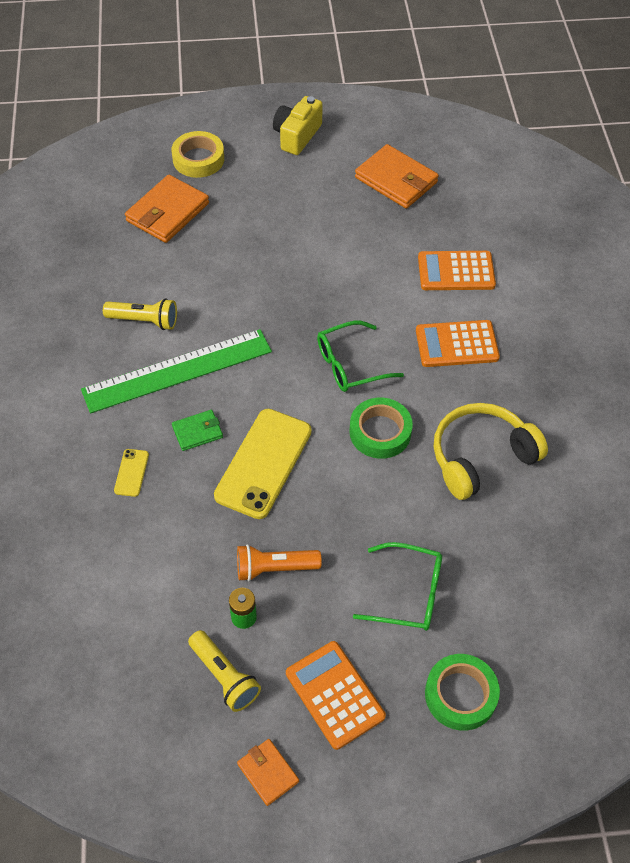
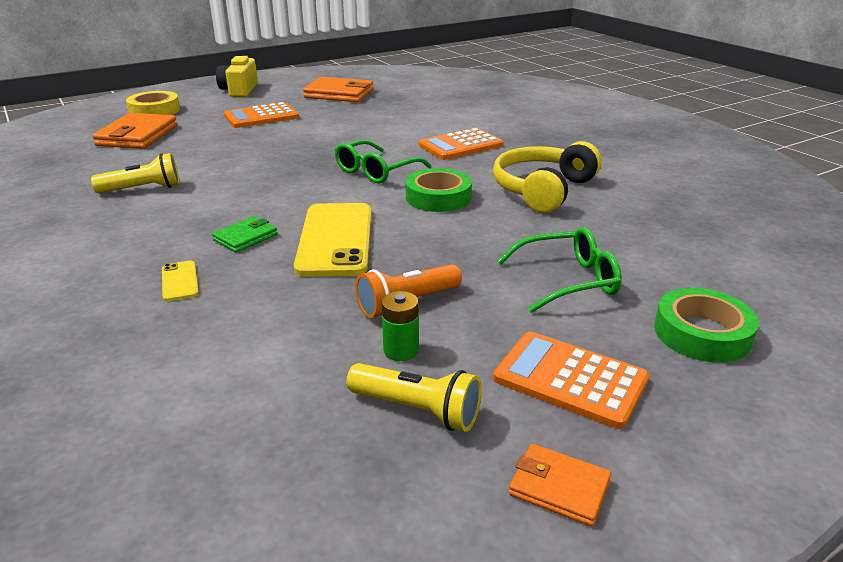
camera: 25 degrees left, 25 degrees down
green ruler [81,329,272,413] -> none
orange calculator [418,251,496,290] -> orange calculator moved to [224,102,299,128]

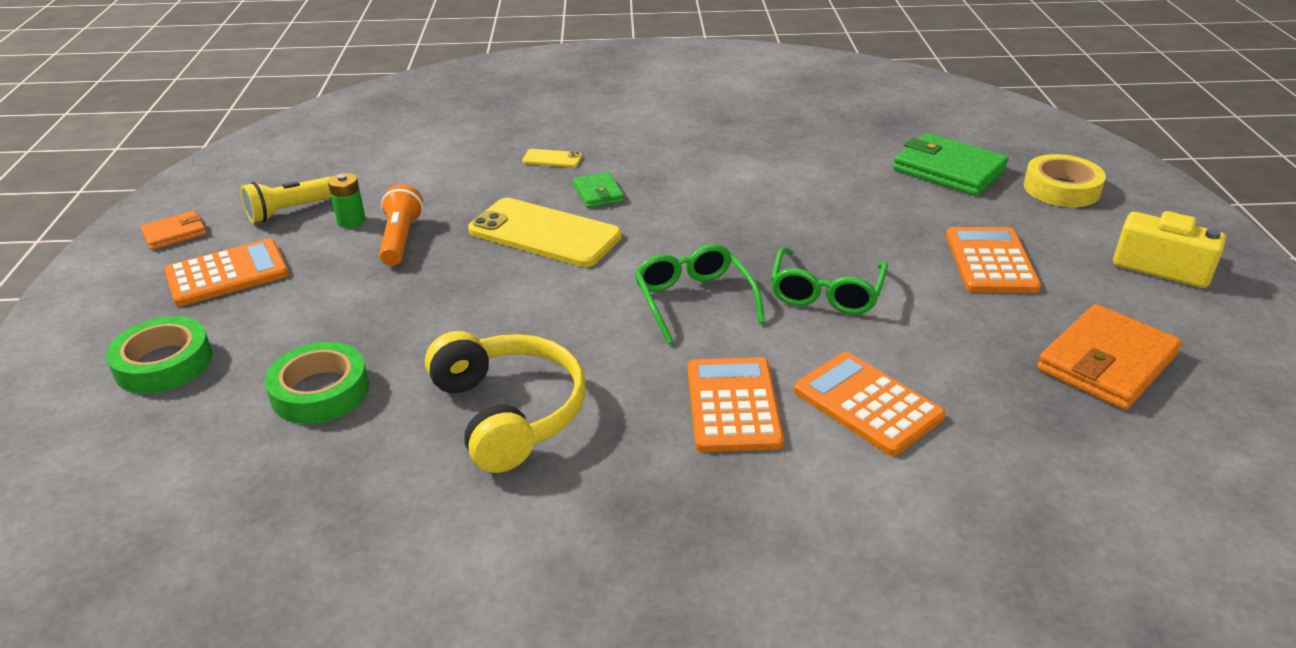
camera: 120 degrees right, 5 degrees up
yellow flashlight [91,153,180,193] -> none
orange wallet [92,113,177,149] -> green wallet [893,133,1009,196]
green tape [405,168,472,212] -> green tape moved to [264,342,369,424]
green glasses [497,227,622,313] -> green glasses moved to [771,247,888,315]
none -> orange calculator [794,352,946,456]

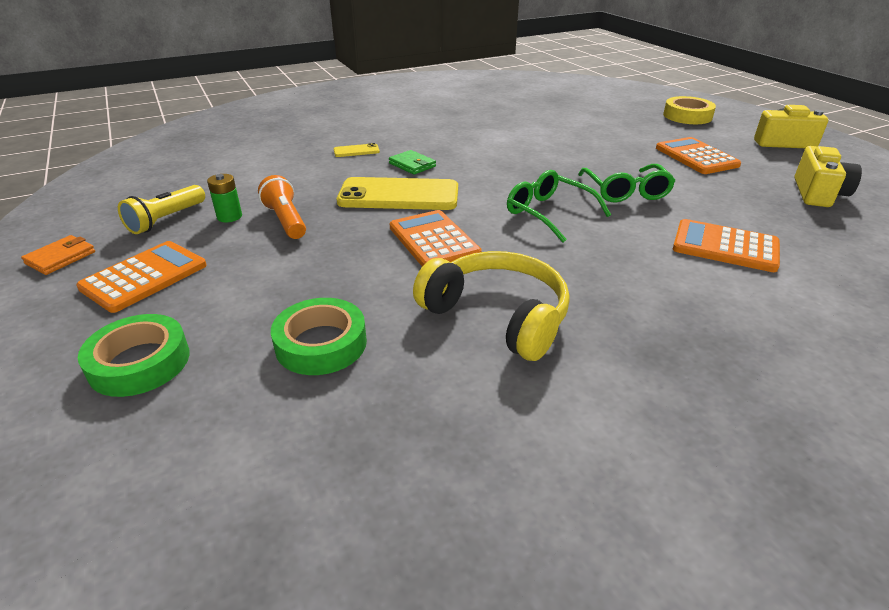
camera: 25 degrees left, 0 degrees up
orange calculator [688,357,784,452] -> orange calculator moved to [389,210,482,267]
green wallet [893,133,1009,196] -> none
orange wallet [1037,304,1182,410] -> yellow camera [795,146,862,207]

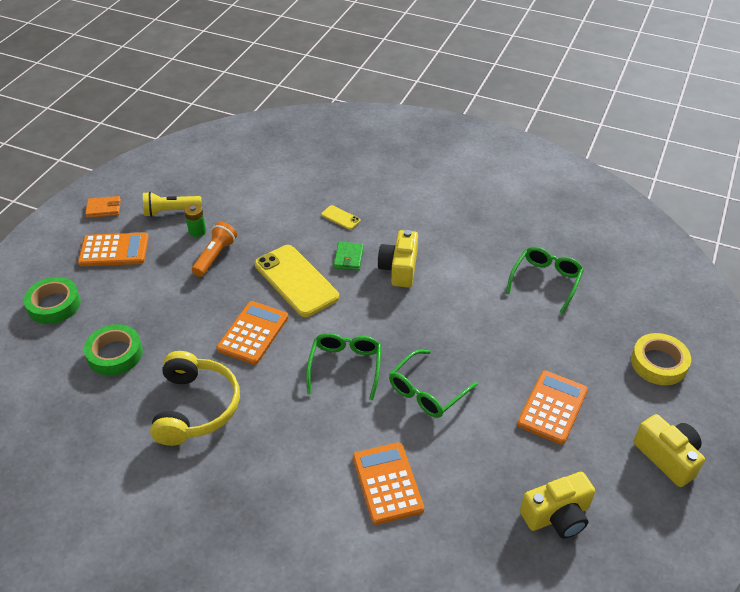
camera: 50 degrees right, 10 degrees up
none -> yellow camera [378,230,418,288]
none -> green glasses [506,247,584,314]

